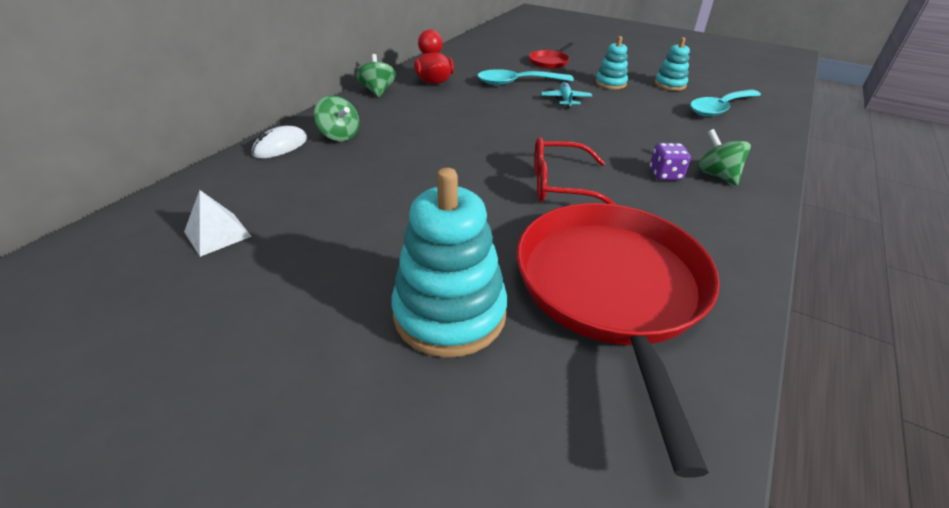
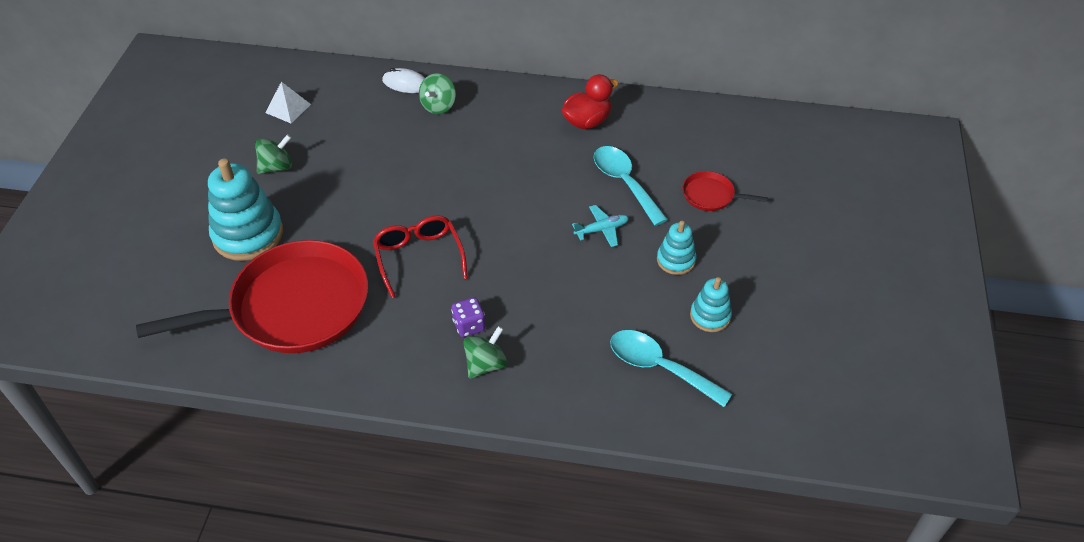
camera: 70 degrees right, 10 degrees up
green spinning top [356,54,396,97] -> green spinning top moved to [255,134,292,174]

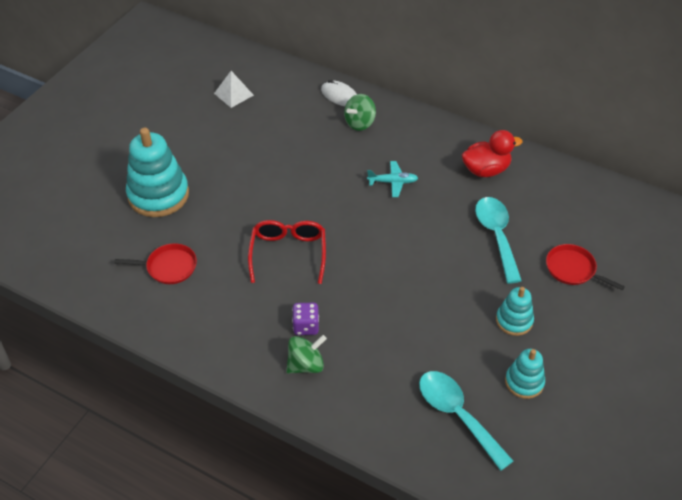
camera: 20 degrees right, 0 degrees up
red pan [136,240,368,353] -> red pan [114,243,197,284], size x0.42
green spinning top [255,134,292,174] -> none
turquoise plane [572,205,629,247] -> turquoise plane moved to [367,161,418,197]

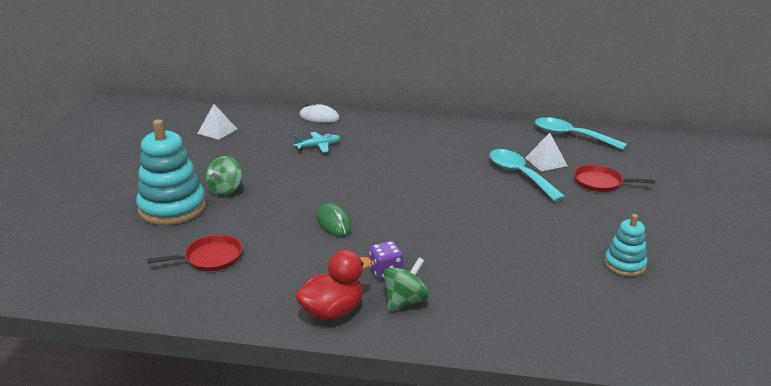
camera: 20 degrees left, 20 degrees down
red glasses [248,220,326,284] -> green mouse [317,203,352,237]
green spinning top [344,94,376,131] -> green spinning top moved to [205,156,242,196]
turquoise plane [367,161,418,197] -> turquoise plane moved to [293,132,340,153]
turquoise spoon [419,371,513,471] -> turquoise spoon moved to [535,117,627,150]
red duck [462,130,523,177] -> red duck moved to [295,250,371,321]
turquoise stacking toy [496,287,534,336] -> none
none -> white pyramid [525,133,568,171]

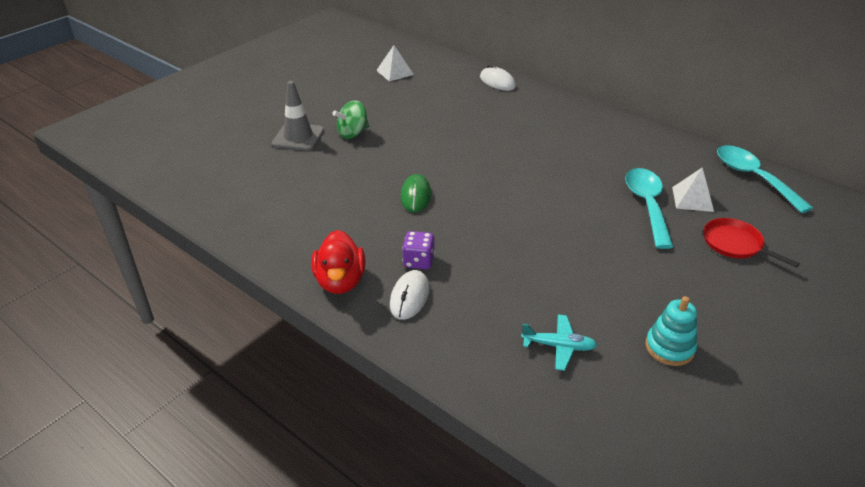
camera: 30 degrees right, 10 degrees up
turquoise stacking toy [136,119,206,225] -> grey traffic cone [272,81,324,151]
red pan [147,235,242,271] -> none
turquoise plane [293,132,340,153] -> turquoise plane moved to [521,314,597,371]
red duck [295,250,371,321] -> red duck turned 90 degrees clockwise [311,230,366,294]
green spinning top [384,258,429,312] -> white mouse [390,270,429,320]

